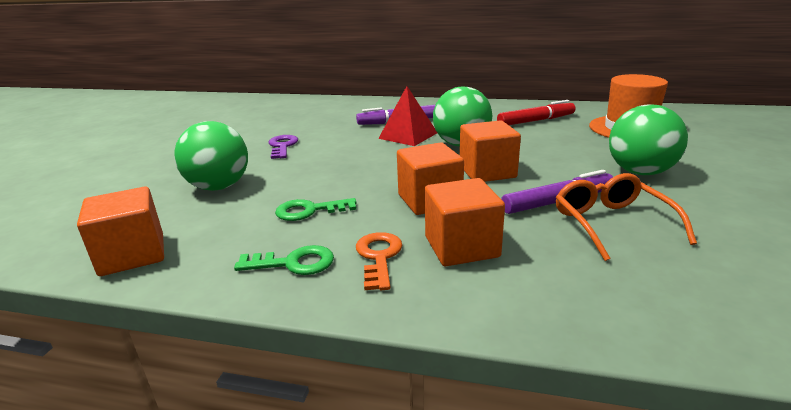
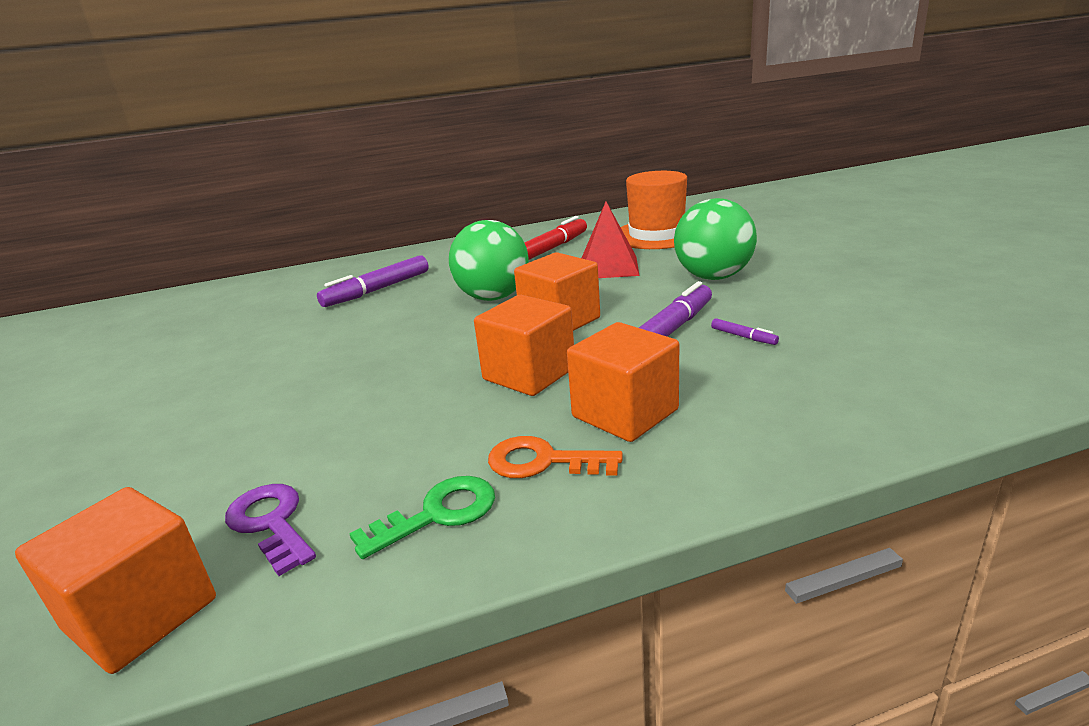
camera: 30 degrees left, 0 degrees up
green ball [174,121,248,191] -> none
purple key [269,135,298,159] -> purple key moved to [225,484,316,576]
green key [275,198,357,221] -> none
orange key [356,232,402,290] -> orange key turned 45 degrees counterclockwise [488,436,623,478]
red pyramid [378,86,437,146] -> red pyramid moved to [582,202,640,278]
orange glasses [556,173,697,261] -> purple marker [711,318,779,345]

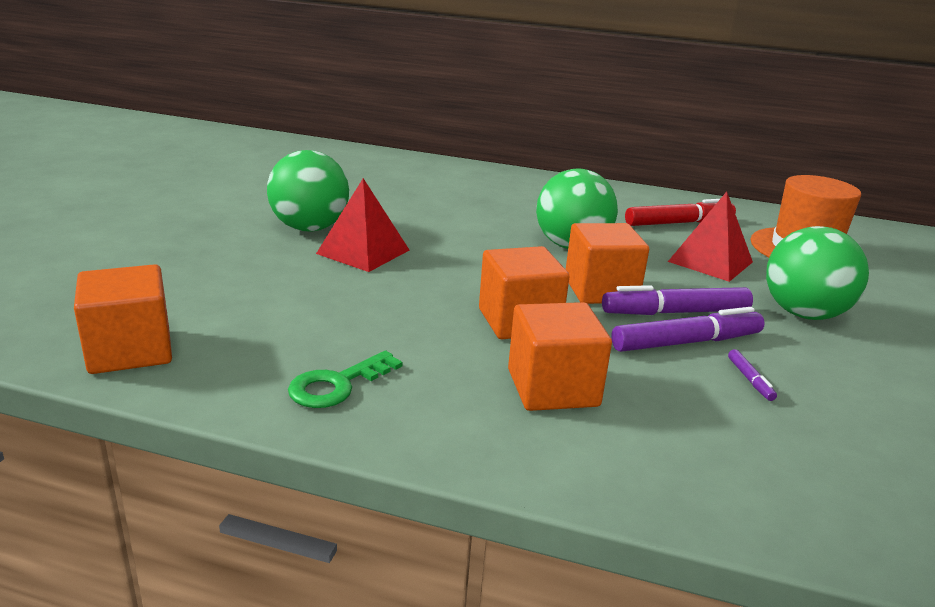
camera: 30 degrees right, 0 degrees up
purple key [225,484,316,576] -> none
purple marker [317,255,429,307] -> purple marker moved to [602,285,753,315]
green key [349,476,495,559] -> green key turned 135 degrees clockwise [288,350,403,408]
orange key [488,436,623,478] -> none
none -> green ball [267,150,349,232]
none -> red pyramid [316,178,409,272]

